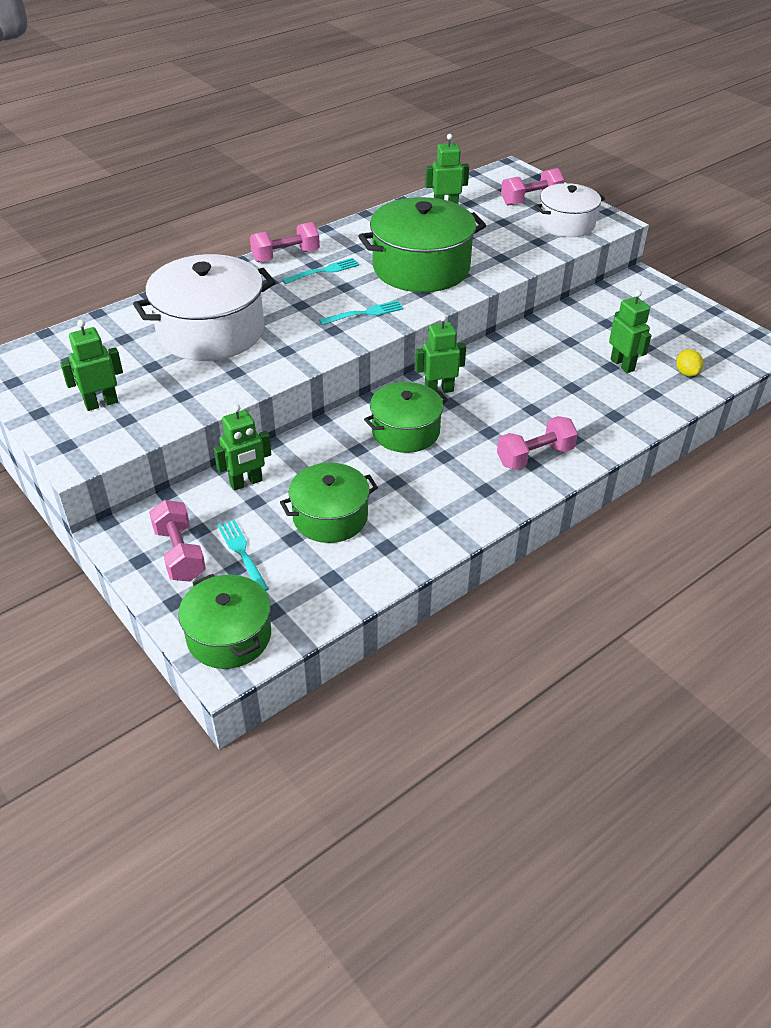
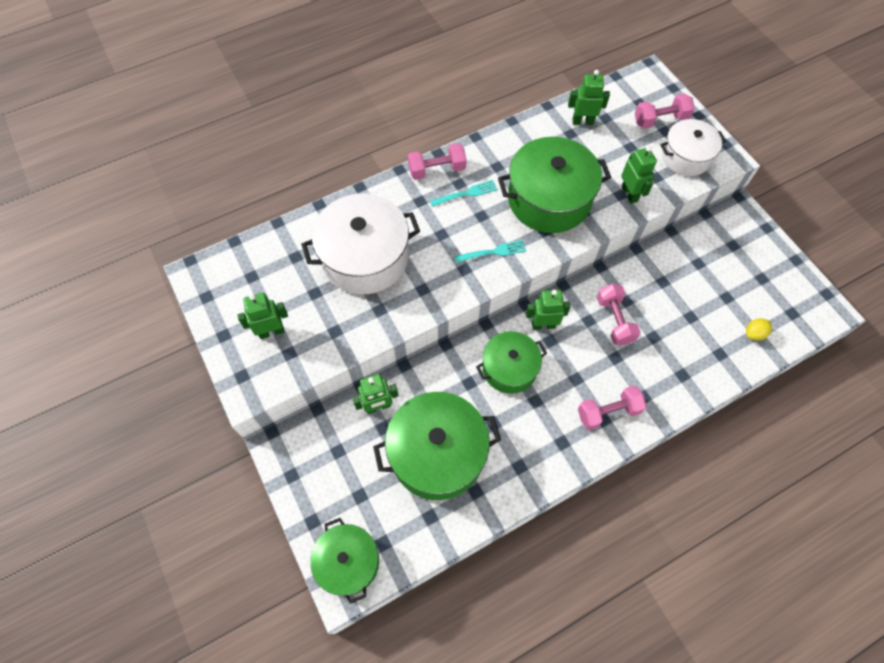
camera: 10 degrees right, 20 degrees up
pink dumbbell [149,500,206,582] -> pink dumbbell moved to [597,284,641,345]
turquoise fork [217,519,269,591] -> none
green pot [280,463,378,543] -> green pot [373,392,501,500], size x1.62
green robot [609,290,652,373] -> green robot moved to [621,146,657,204]
yellow lemon [676,349,703,376] -> yellow lemon turned 60 degrees clockwise [746,318,772,341]

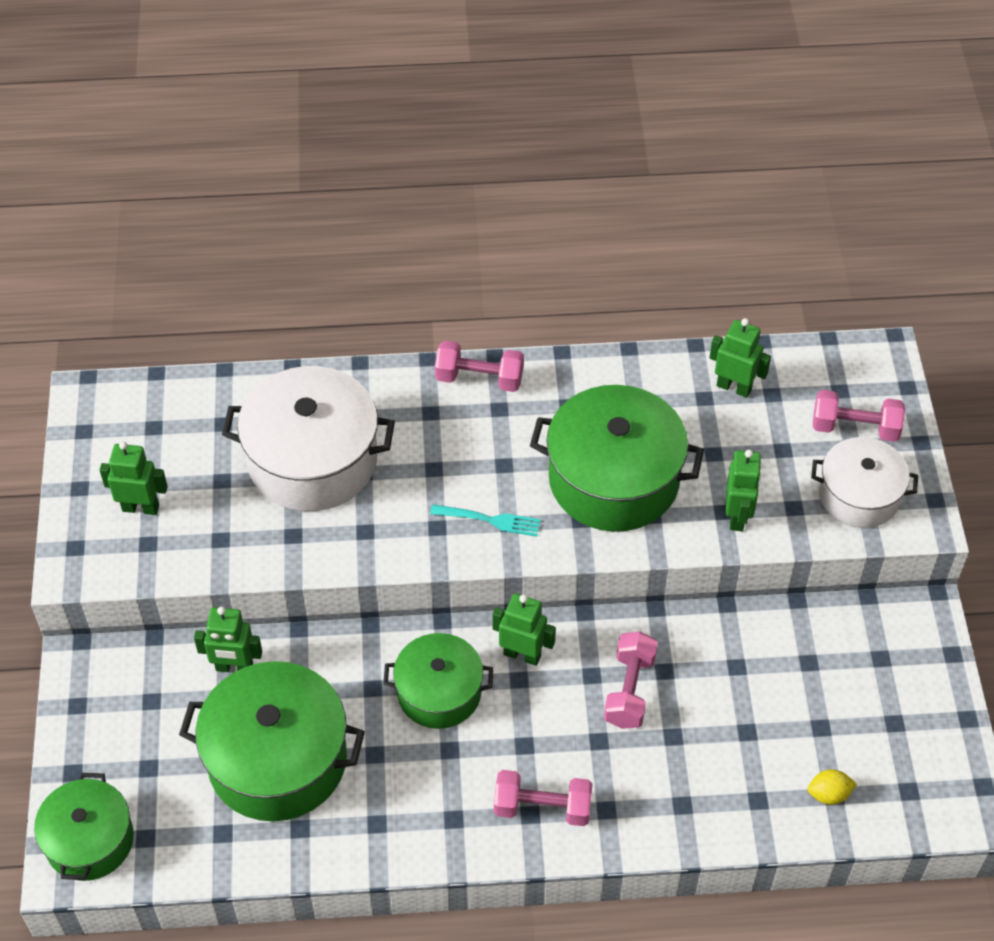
camera: 25 degrees right, 10 degrees down
turquoise fork [430,180,497,207] -> none

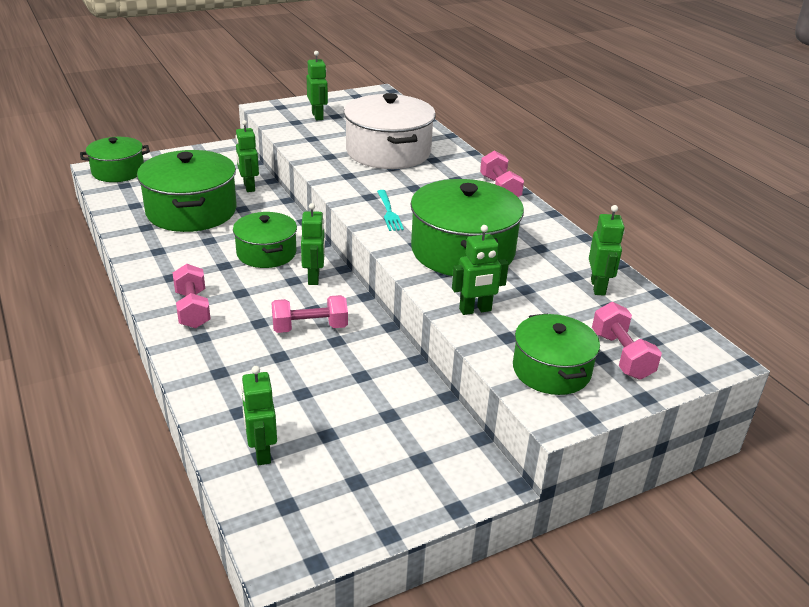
camera: 65 degrees right, 20 degrees down
yellow lemon [808,769,857,805] -> green robot [241,366,277,465]
white pot [811,437,918,528] -> green pot [513,313,600,395]

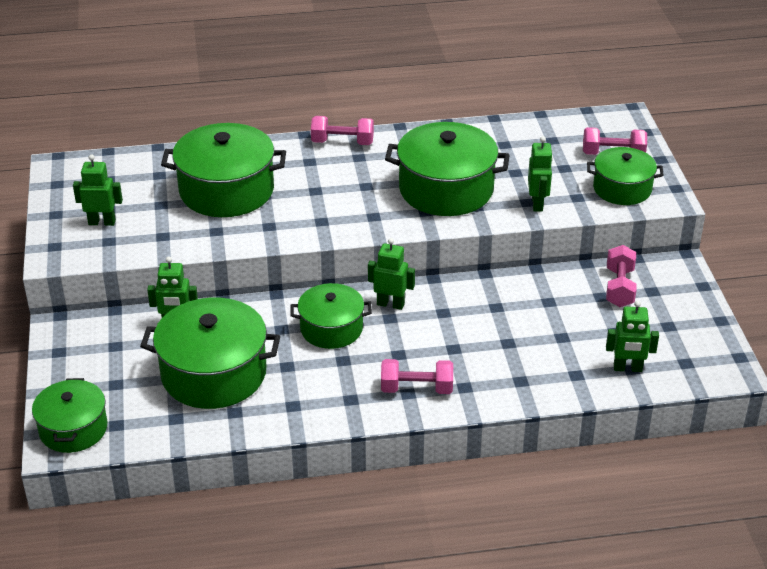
camera: 70 degrees left, 5 degrees up
pink dumbbell [272,295,348,333] -> pink dumbbell moved to [606,245,637,307]
white pot [344,93,436,169] -> green pot [161,123,286,217]
turquoise fork [377,190,404,231] -> none
green robot [589,205,625,296] -> none

